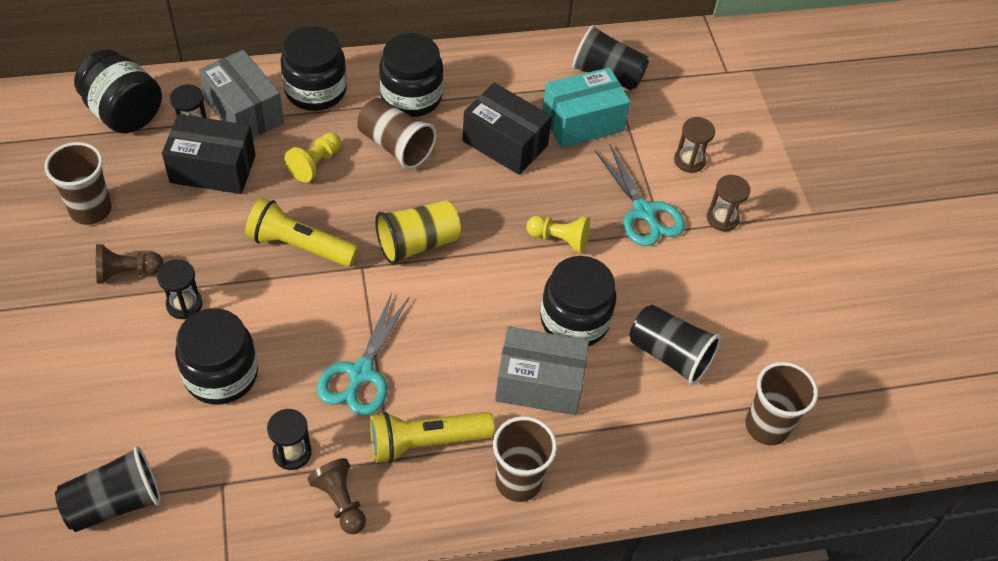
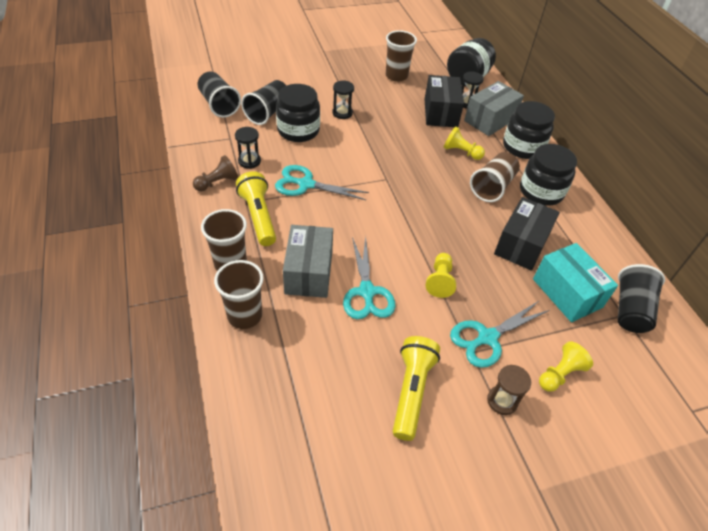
camera: 85 degrees right, 5 degrees down
brown pawn [96,244,164,284] -> none
yellow flashlight [245,198,359,267] -> yellow flashlight moved to [393,336,440,441]
yellow cup [375,200,461,265] -> none
black jar [540,256,616,346] -> turquoise scissors [343,235,396,319]
black cup [629,305,721,385] -> black cup moved to [241,80,287,125]
brown hourglass [674,117,715,173] -> yellow pawn [539,341,593,392]
brown cup [745,362,818,445] -> brown cup moved to [214,260,264,329]

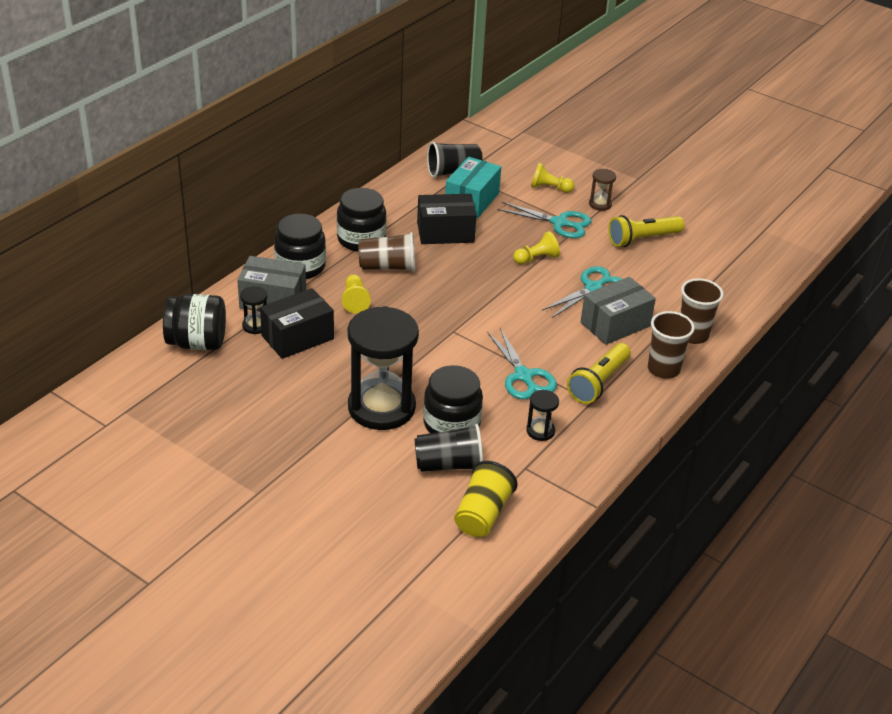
camera: 125 degrees left, 10 degrees down
brown pawn [193,155,238,192] -> none
black cup [198,71,241,118] -> yellow cup [454,461,518,537]
black hourglass [332,80,354,119] -> black hourglass [348,306,419,430], size x2.39
brown cup [386,30,417,82] -> none

